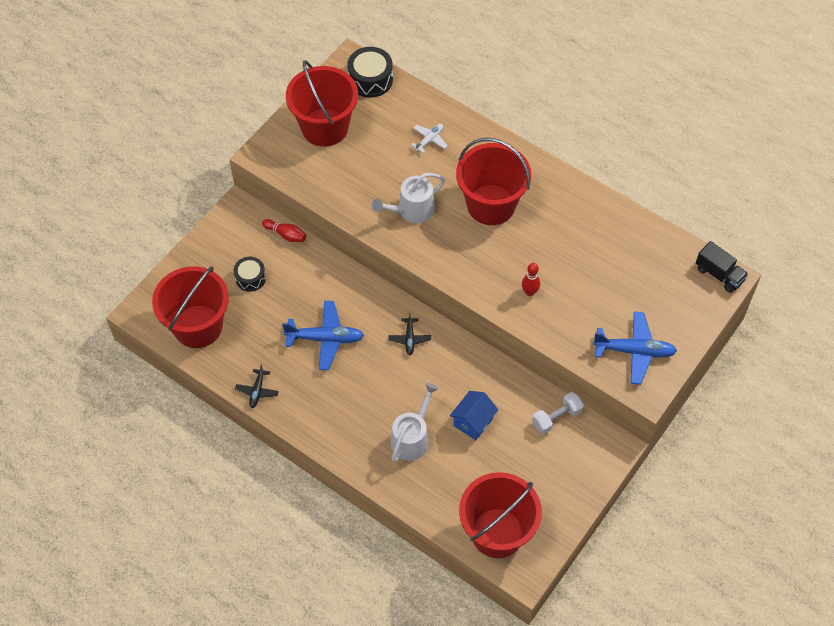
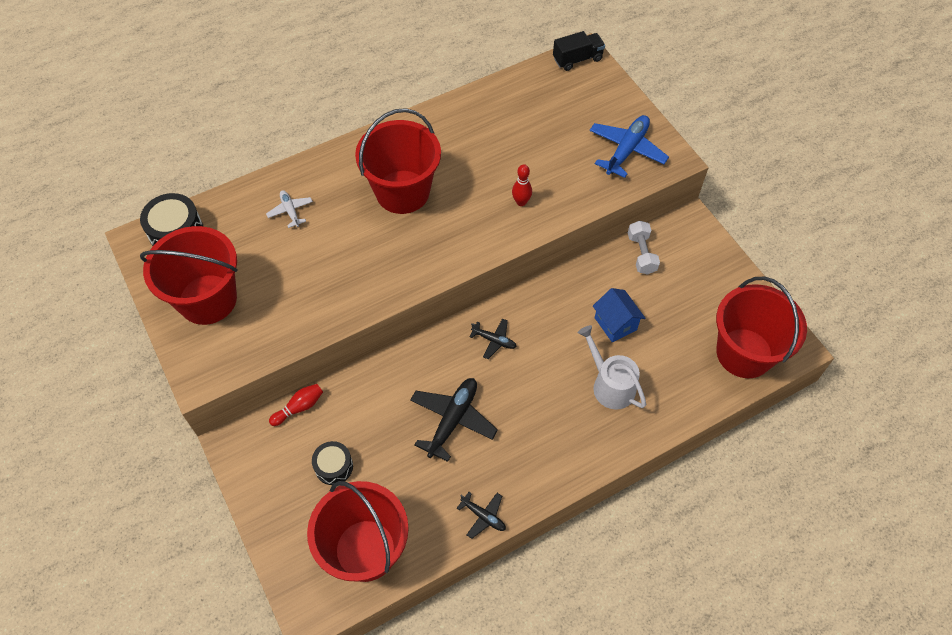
camera: 65 degrees left, 0 degrees up
blue plane [282,301,364,370] -> black plane [410,378,498,462]
white watering can [372,173,445,223] -> none

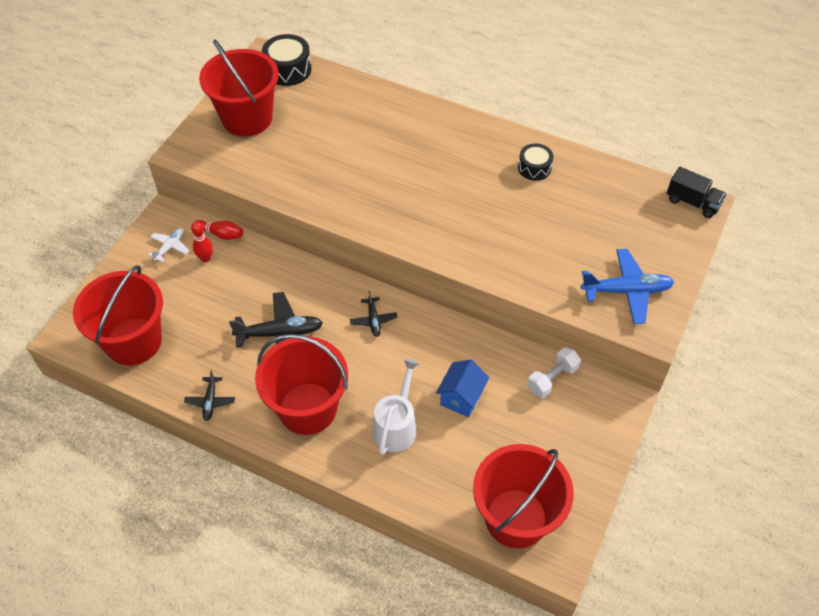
camera: 55 degrees right, 5 degrees down
white plane [266,190,313,228] -> white plane moved to [148,228,189,262]
black drum [312,441,353,485] -> black drum moved to [518,143,553,181]
red bucket [355,108,441,214] -> red bucket moved to [255,334,348,435]
red bowling pin [512,164,532,206] -> red bowling pin moved to [191,222,213,262]

